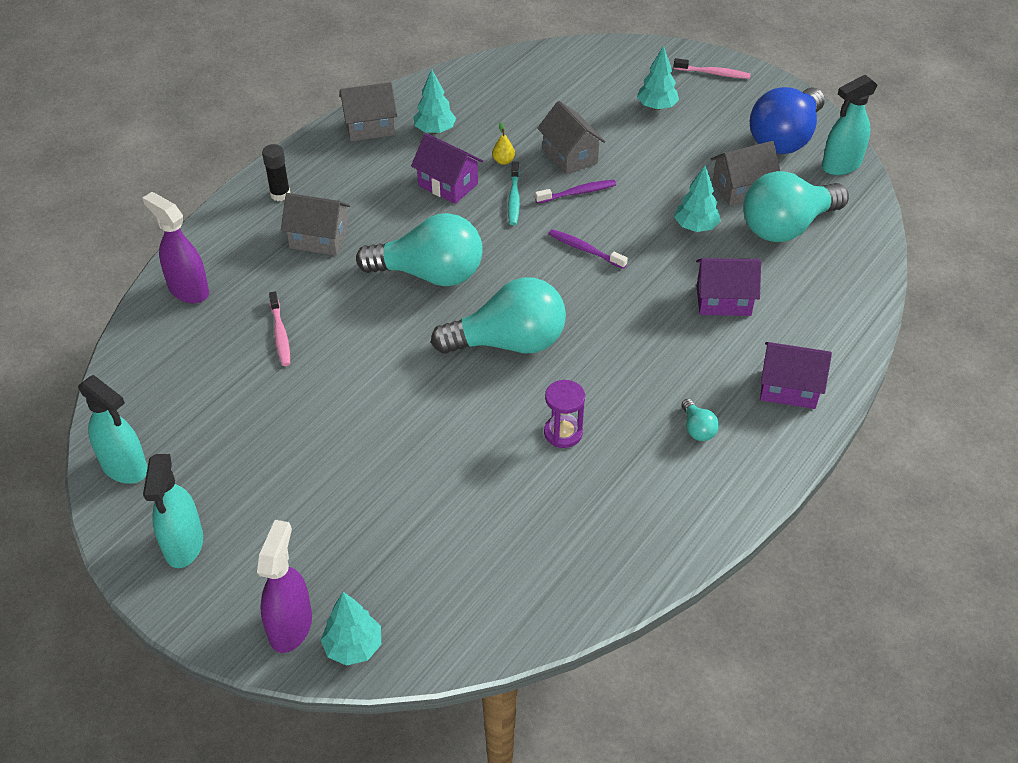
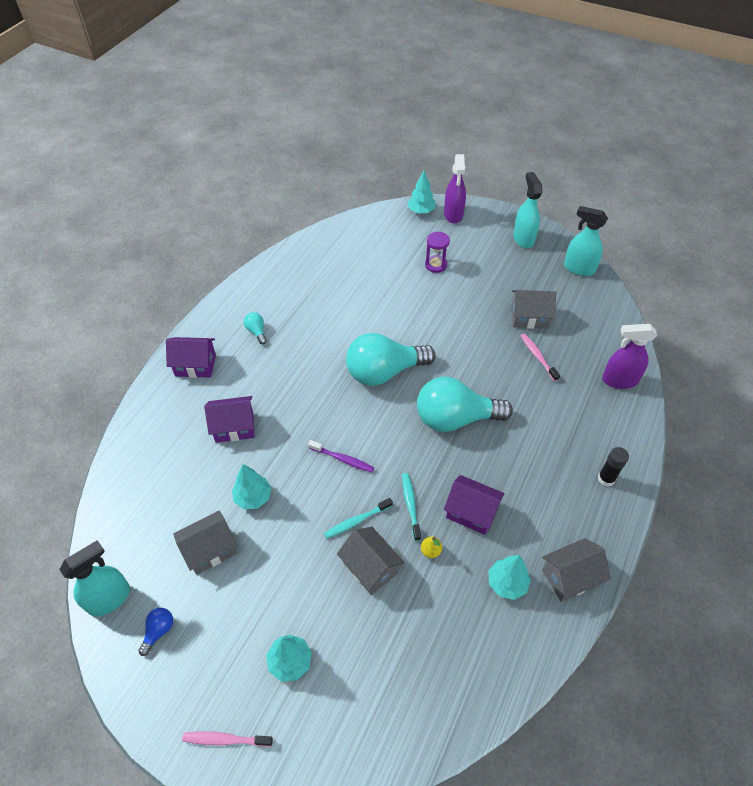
camera: 170 degrees right, 5 degrees up
purple spray bottle [143,192,209,304] -> purple spray bottle turned 150 degrees clockwise [602,324,657,389]
grey house [281,193,350,256] -> grey house moved to [511,290,556,329]
purple toothbrush [535,180,616,204] -> turquoise toothbrush [324,498,393,539]
purple hourglass [544,380,585,448] -> purple hourglass moved to [425,232,450,273]
turquoise light bulb [743,171,849,242] -> none
blue light bulb [750,87,825,154] -> blue light bulb [139,608,173,656], size x0.40

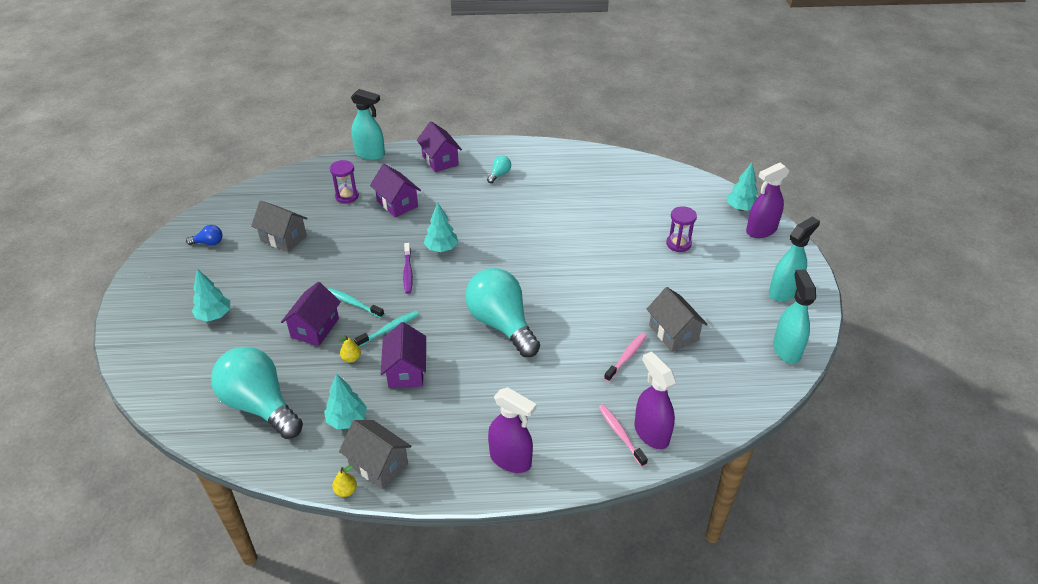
camera: 60 degrees right, 10 degrees down
turquoise spray bottle [59,541,130,617] -> turquoise spray bottle moved to [351,89,385,160]
pink toothbrush [182,731,273,747] -> pink toothbrush moved to [599,404,648,467]
turquoise tree [232,464,271,509] -> turquoise tree moved to [424,202,458,252]
grey house [337,527,404,595] -> purple house [281,282,341,346]
turquoise light bulb [346,333,435,386] -> turquoise light bulb moved to [211,347,303,439]
black glue stick [598,447,629,486] -> purple spray bottle [488,387,537,473]
none -> purple hourglass [330,160,359,203]
none -> yellow pear [333,466,357,497]

